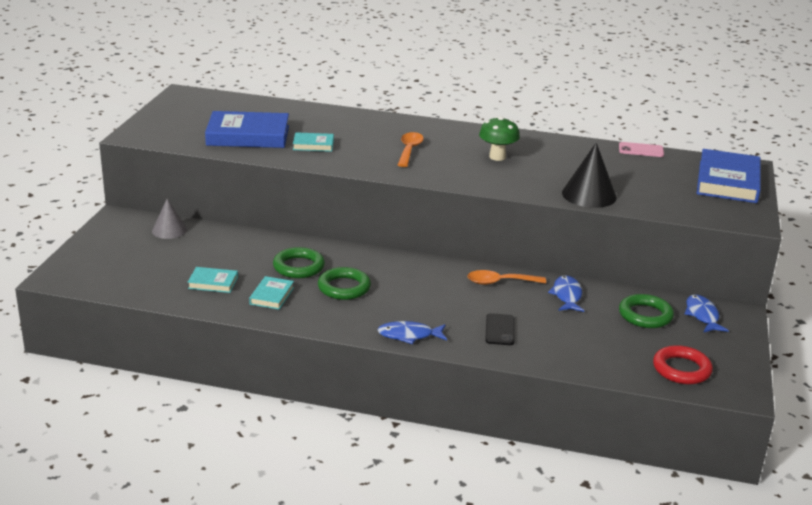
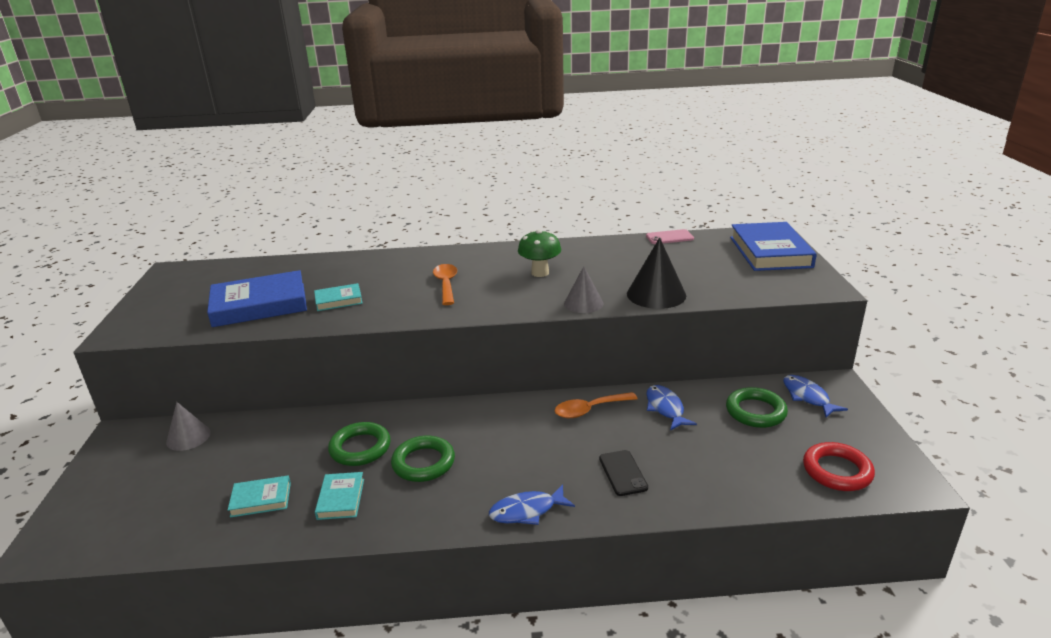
camera: 15 degrees left, 0 degrees up
none -> grey cone [564,266,604,313]

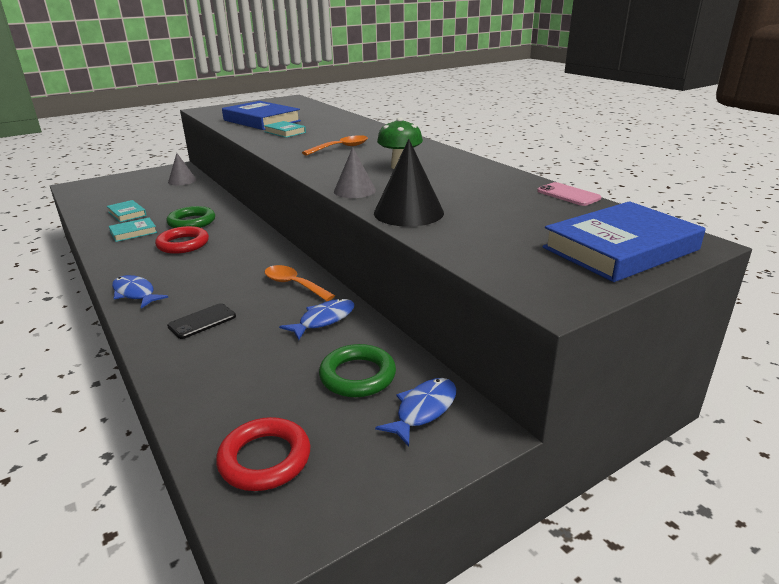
camera: 60 degrees right, 0 degrees up
green ring [391,436,455,482] -> red ring [155,226,209,254]

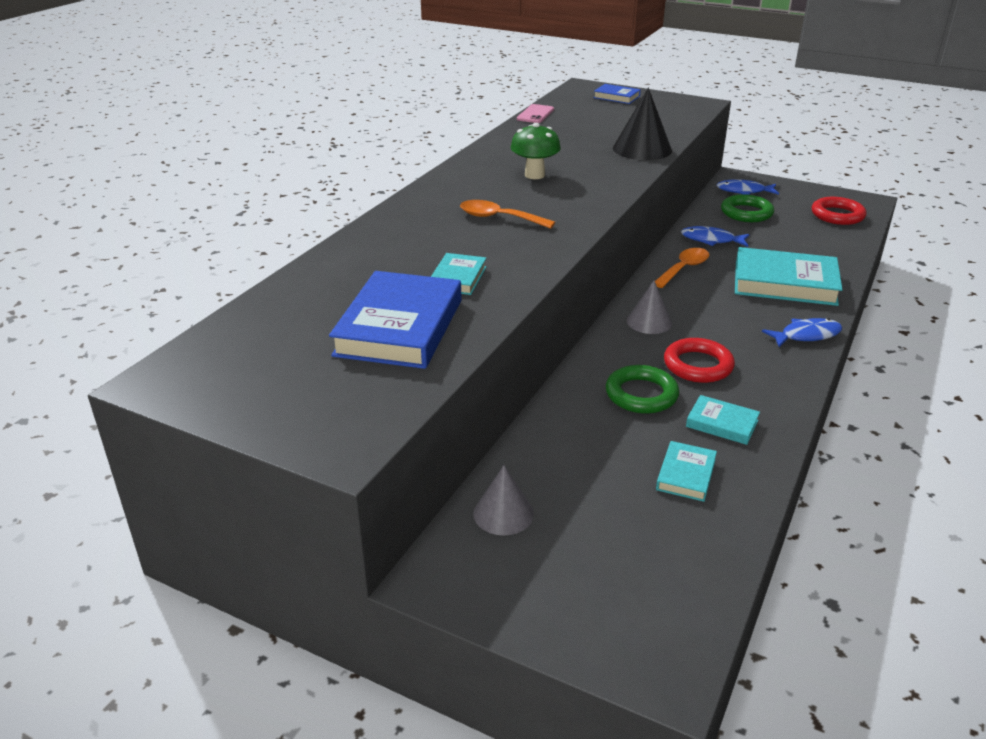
camera: 120 degrees left, 5 degrees up
blue fish [112,275,168,309] -> blue fish turned 120 degrees counterclockwise [762,318,842,347]
black phone [167,303,236,339] -> turquoise book [735,247,843,306]
orange spoon [264,265,335,301] -> orange spoon turned 150 degrees counterclockwise [655,248,709,288]
grey cone [334,147,376,198] -> grey cone moved to [627,281,672,334]
blue book [542,201,705,282] -> blue book [594,84,641,104], size x0.50

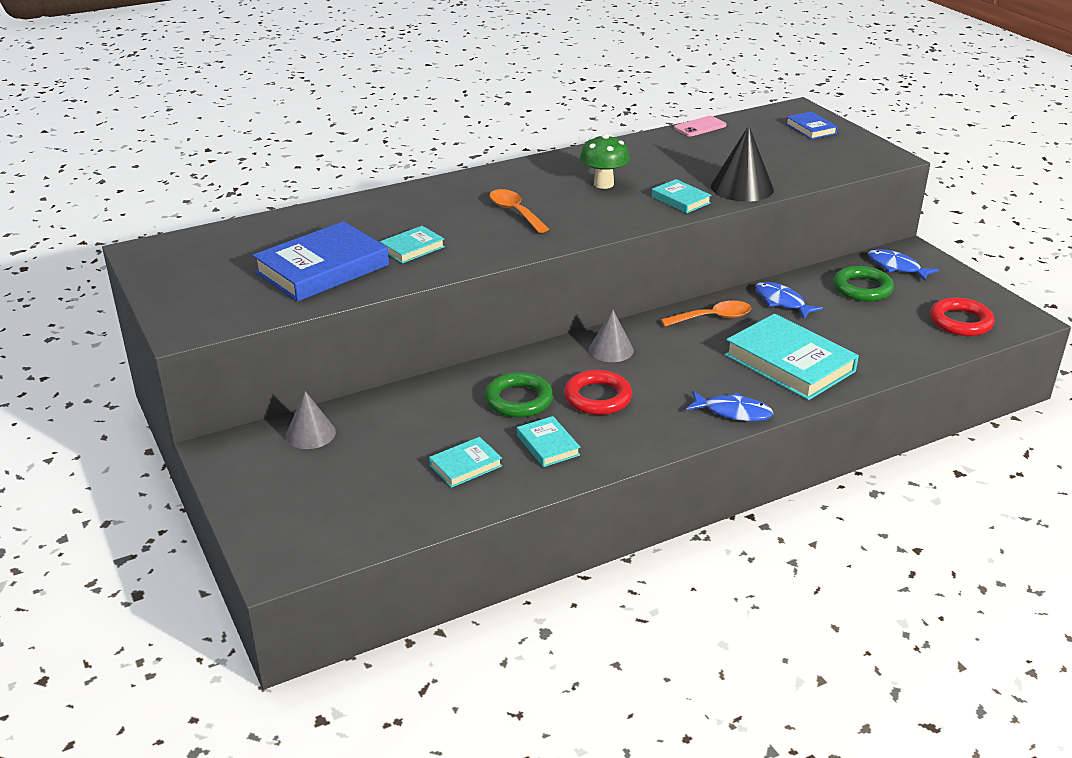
camera: 35 degrees right, 0 degrees up
none -> turquoise book [652,179,712,213]

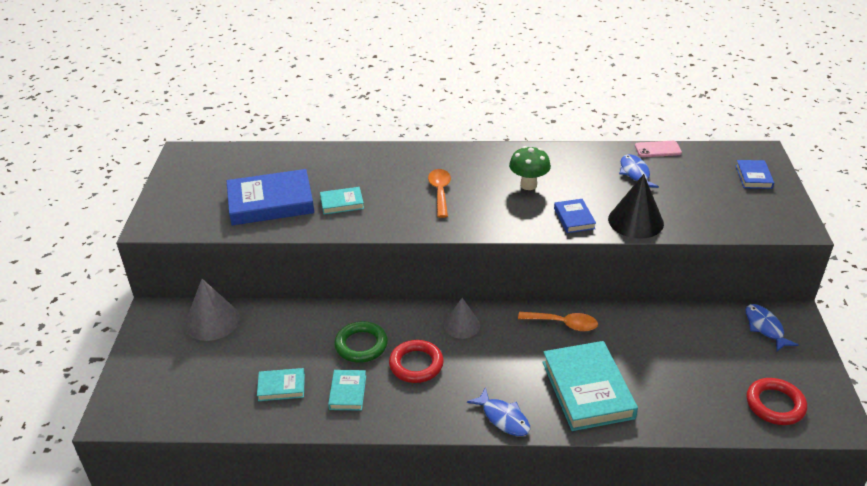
camera: 30 degrees right, 5 degrees up
grey cone [286,391,336,449] -> grey cone [185,279,240,341], size x1.51
turquoise book [652,179,712,213] -> blue book [554,199,596,233]
blue fish [755,282,823,319] -> blue fish moved to [619,154,659,188]
green ring [833,266,894,302] -> none

